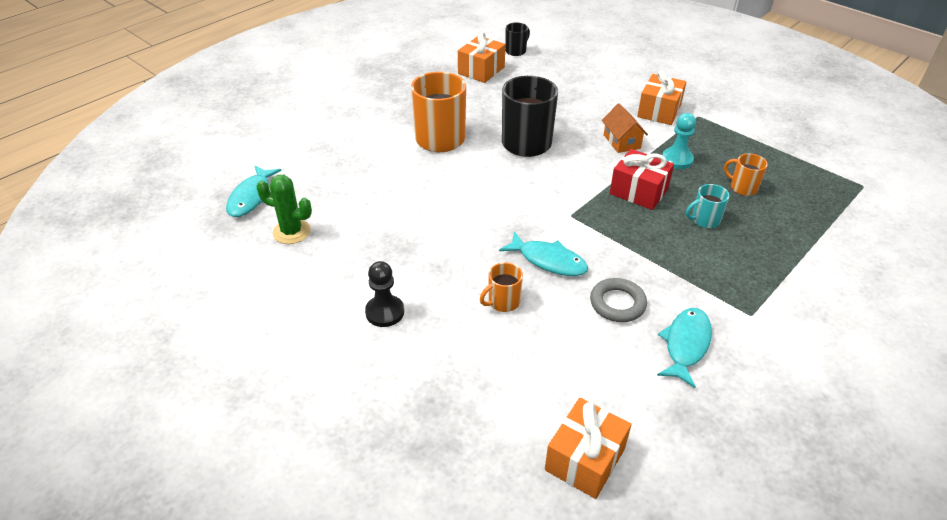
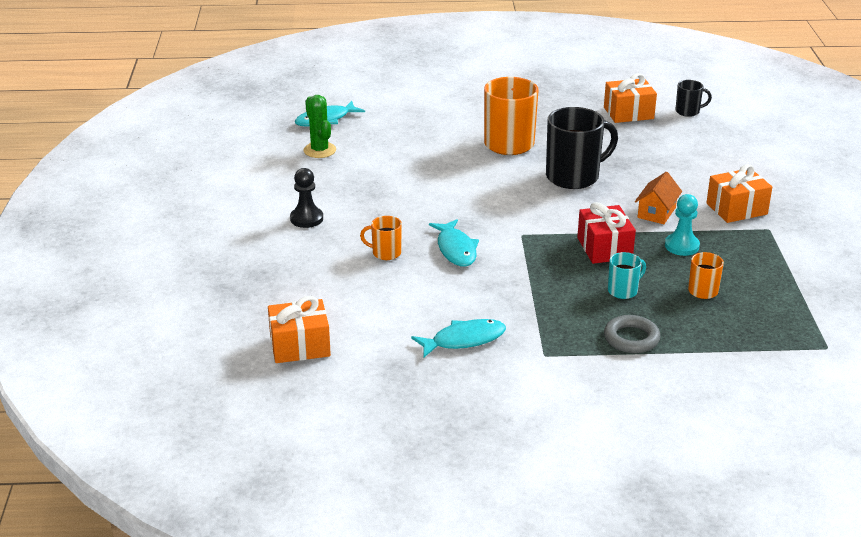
camera: 45 degrees right, 10 degrees down
grey ring [590,278,647,322] -> grey ring moved to [604,315,660,353]
turquoise mug [686,184,729,228] -> turquoise mug turned 120 degrees clockwise [608,252,646,299]

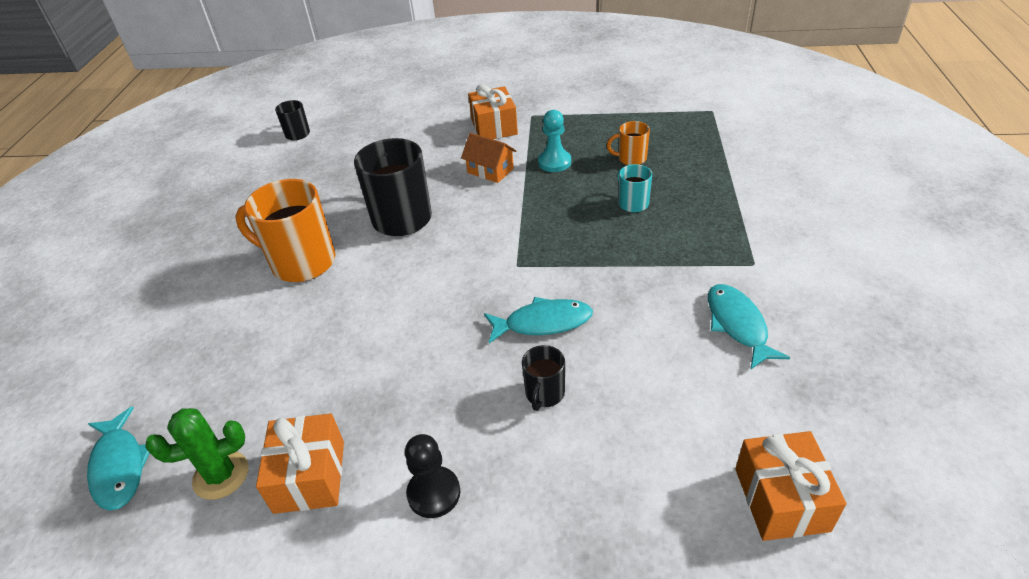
camera: 80 degrees left, 10 degrees up
orange mug [360,216,402,260] -> black mug [522,345,565,411]
red gift [577,202,636,264] -> none
orange gift [604,73,657,123] -> orange gift moved to [256,413,344,514]
grey ring [604,315,660,353] -> none

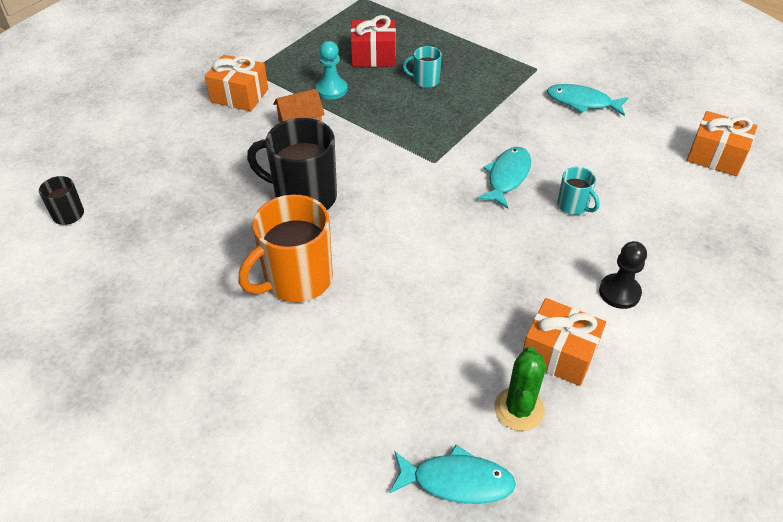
camera: 60 degrees left, 5 degrees up
black mug [522,345,565,411] -> turquoise mug [557,167,599,215]
orange mug [607,121,650,165] -> red gift [351,15,396,67]

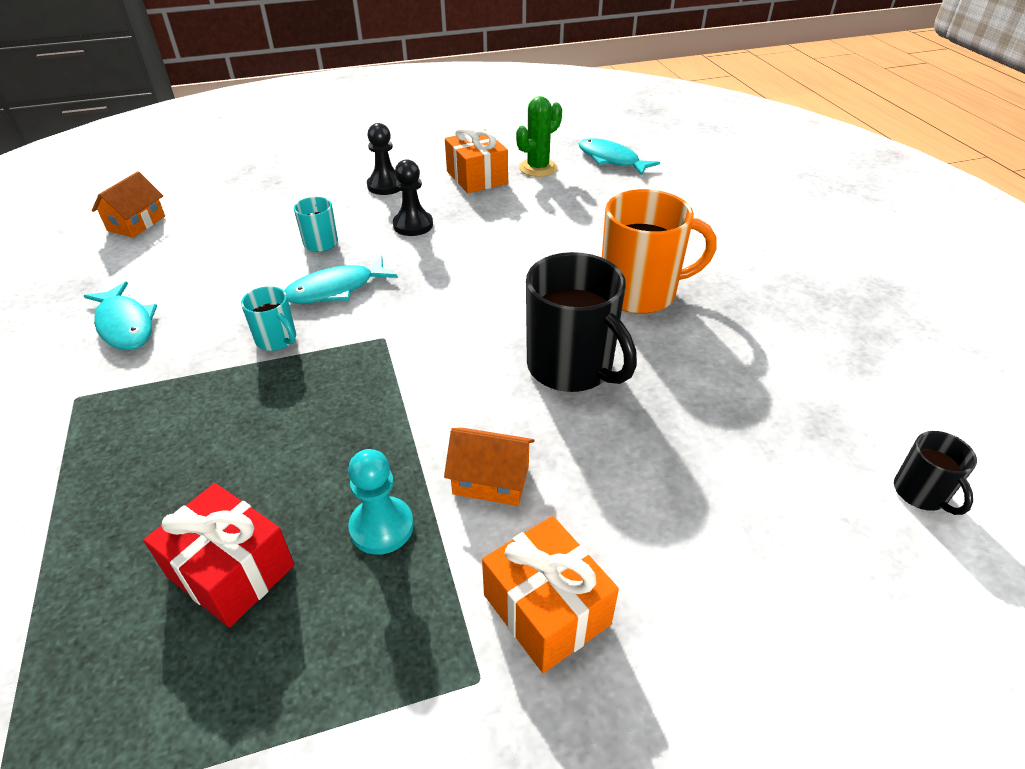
camera: 145 degrees left, 5 degrees down
turquoise mug [403,46,442,88] -> turquoise mug moved to [241,286,296,351]
orange gift [687,111,757,176] -> orange house [92,171,165,238]
none -> black pawn [393,159,433,236]

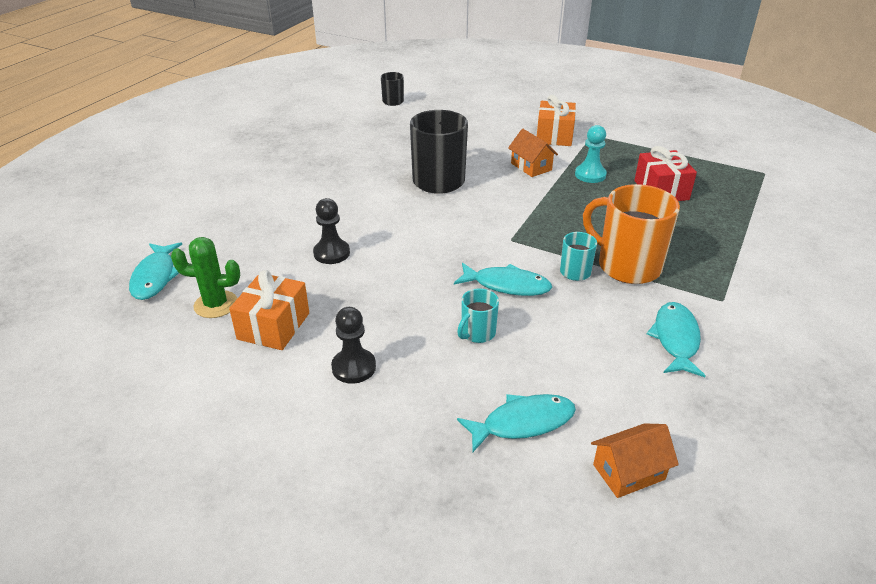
camera: 135 degrees left, 5 degrees down
black pawn [393,159,433,236] -> black pawn moved to [313,198,350,264]
orange mug [602,189,717,314] -> orange mug moved to [583,184,680,284]
none -> turquoise fish [457,394,576,452]

